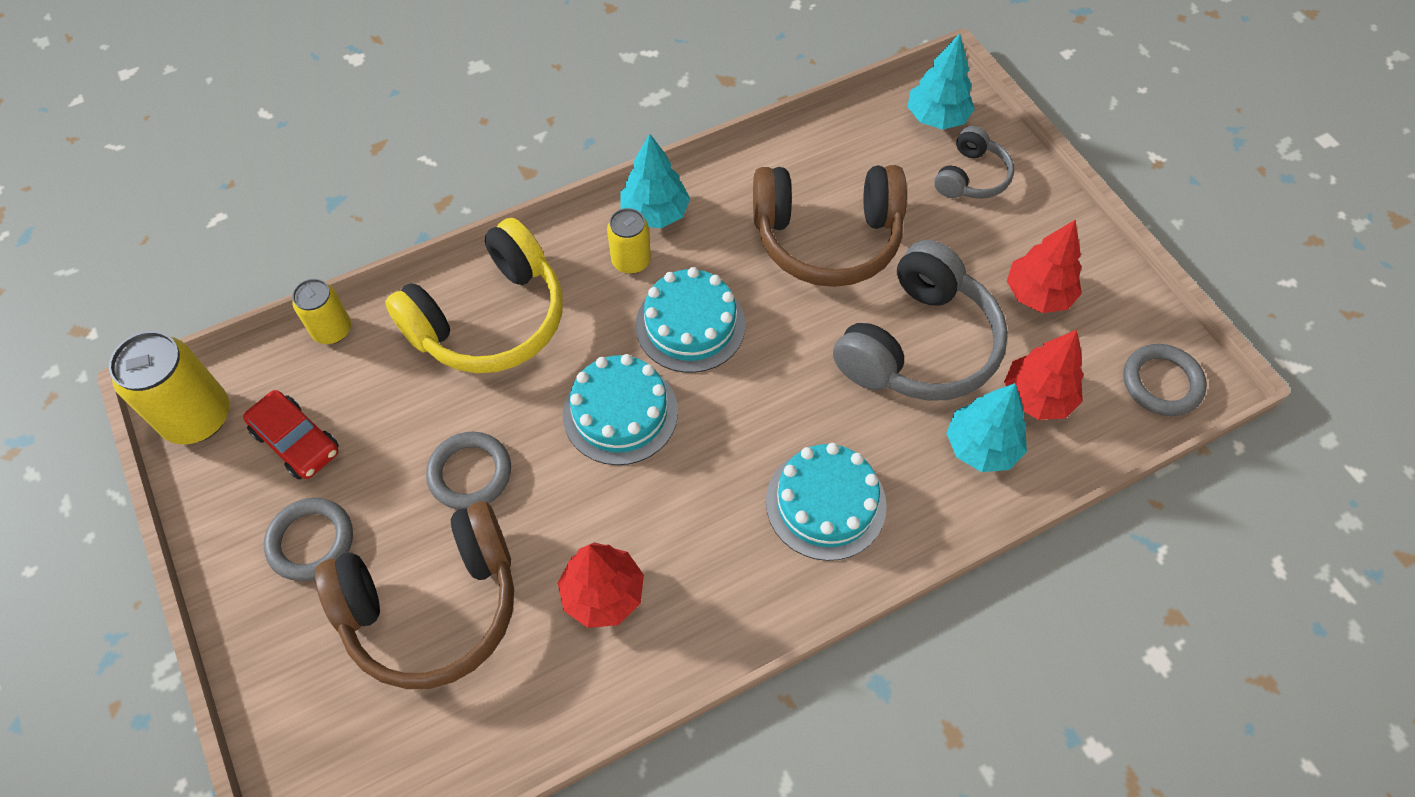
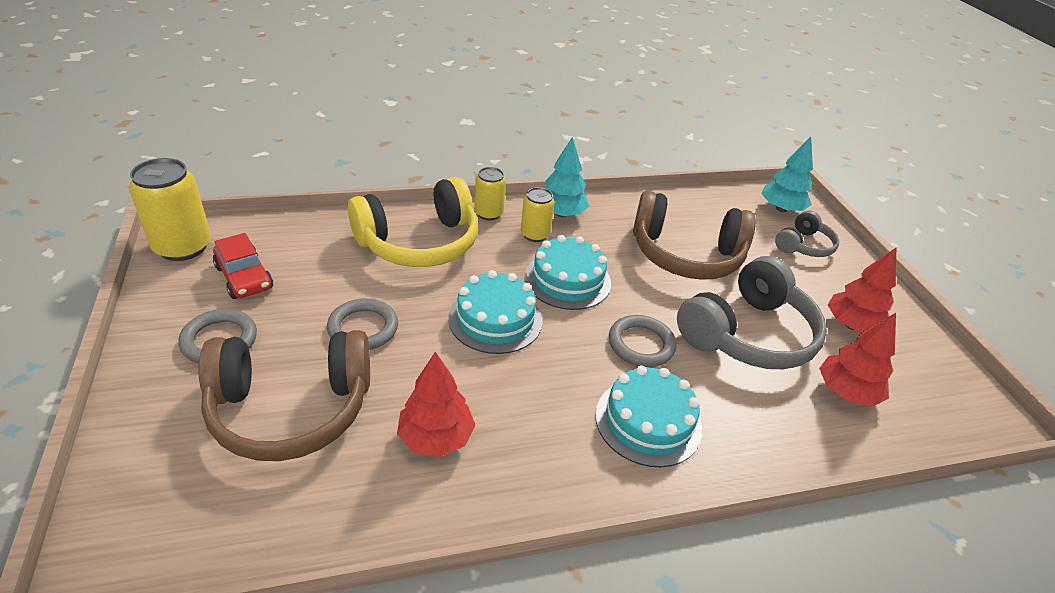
camera: 10 degrees right, 20 degrees down
yellow can [292,279,351,344] -> yellow can moved to [474,167,506,220]
turquoise tree [946,383,1027,472] -> none
grey ring [1123,344,1207,416] -> grey ring moved to [609,315,676,367]

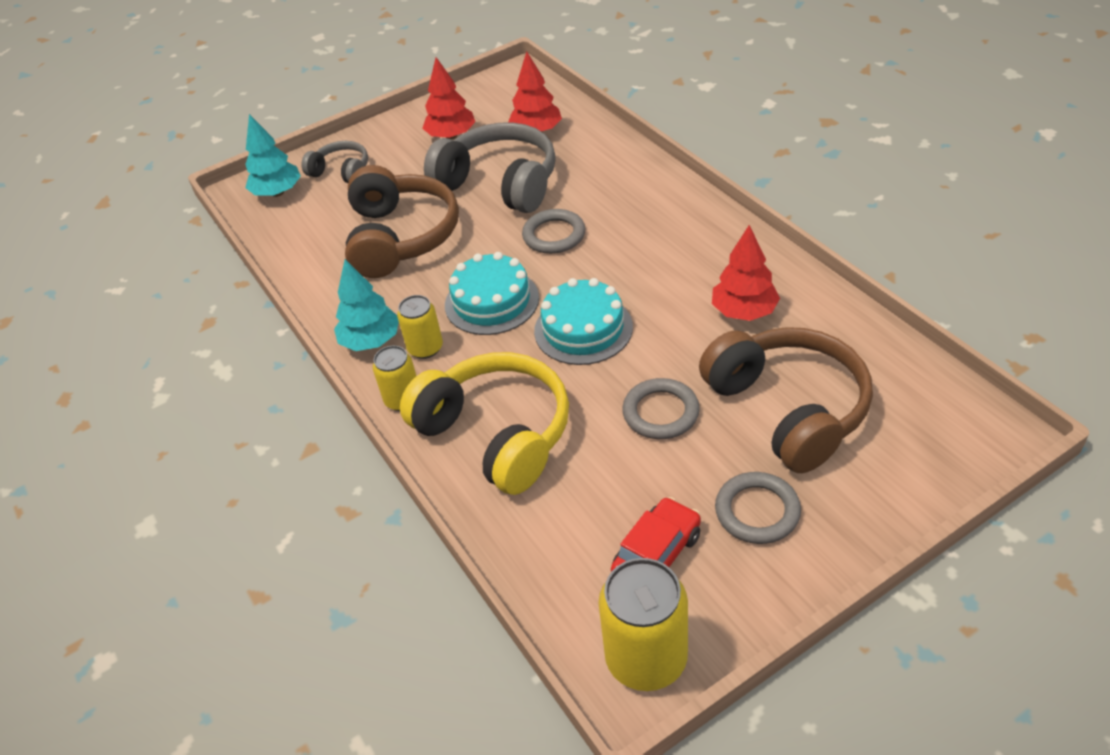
camera: 100 degrees left, 5 degrees up
turquoise cake [595,365,702,467] -> none

